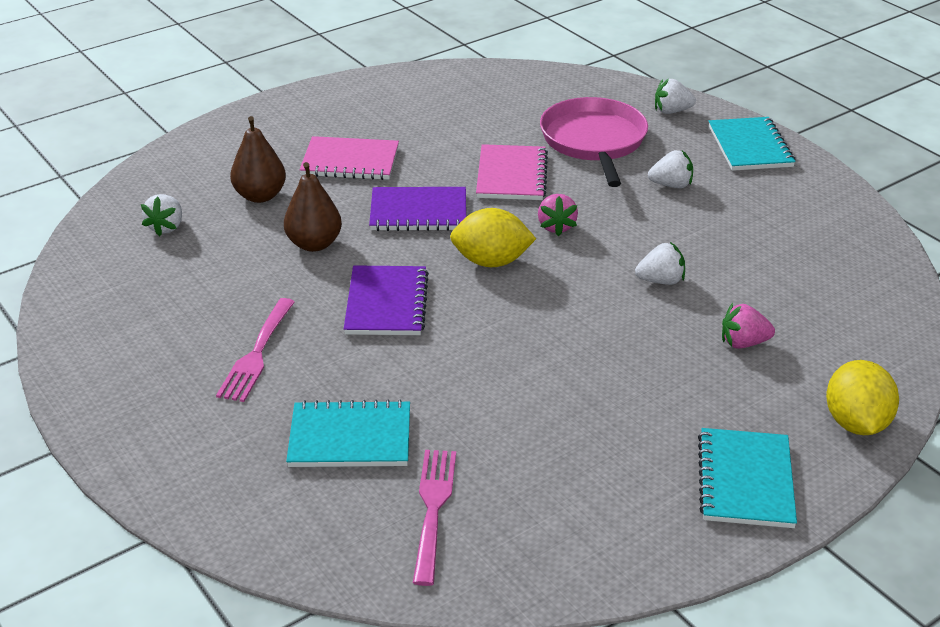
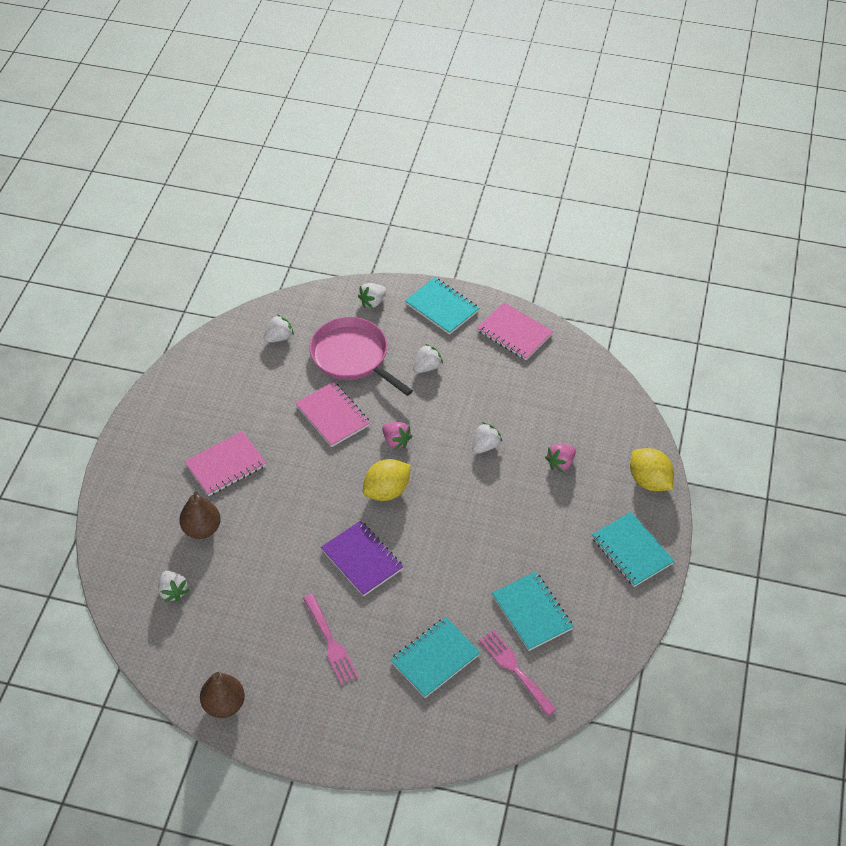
camera: 40 degrees left, 15 degrees up
brown pear [284,162,342,252] -> brown pear moved to [200,672,245,718]
purple notebook [369,187,466,231] -> none
none -> white strawberry [264,314,294,343]
none -> pink notebook [477,302,553,360]
none -> turquoise notebook [492,572,574,651]

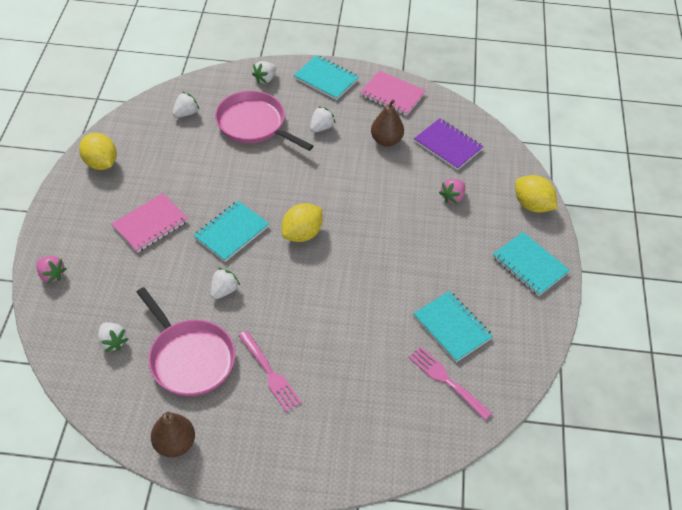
camera: 10 degrees left, 0 degrees up
brown pear [179,491,221,539] -> brown pear moved to [371,100,404,147]
pink notebook [295,382,370,447] -> none
purple notebook [321,521,403,596] -> purple notebook moved to [414,118,484,170]
pink strawberry [382,422,412,450] -> pink strawberry moved to [36,256,67,284]
turquoise notebook [390,617,481,698] -> turquoise notebook moved to [193,201,269,262]
white strawberry [472,422,502,454] -> white strawberry moved to [210,268,240,299]
none -> yellow lemon [79,133,117,170]
none -> pink pan [137,287,235,396]

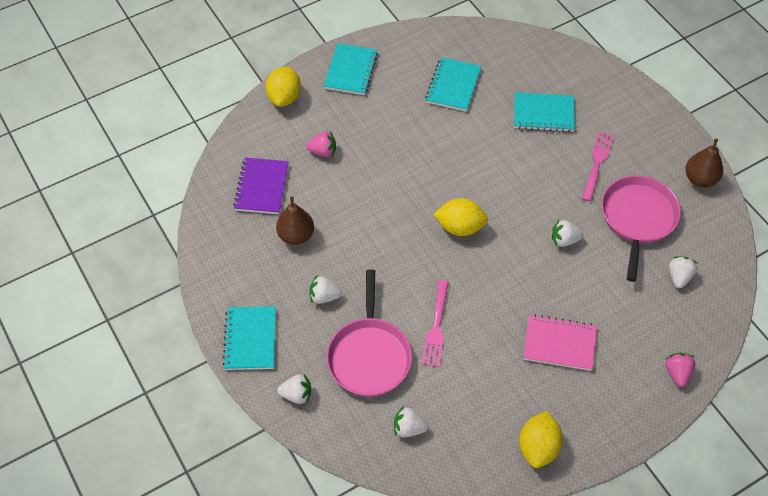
camera: 125 degrees left, 5 degrees up
turquoise notebook [193,201,269,262] -> turquoise notebook moved to [514,92,575,132]
pink notebook [360,71,426,116] -> none
pink fork [408,346,492,420] -> pink fork moved to [422,280,449,367]

